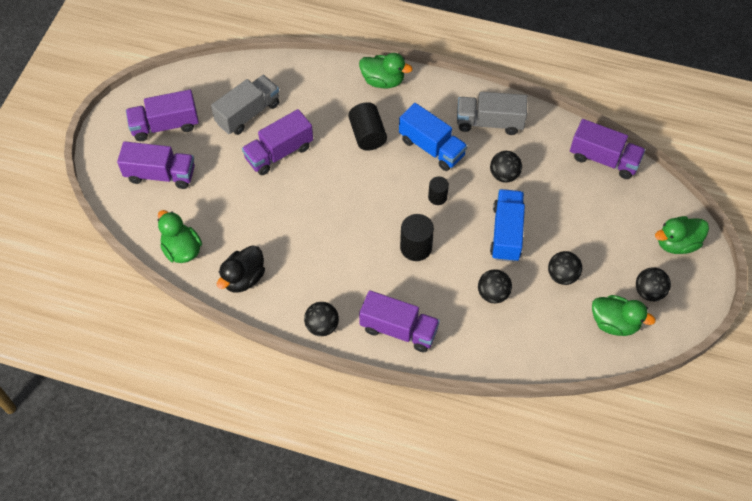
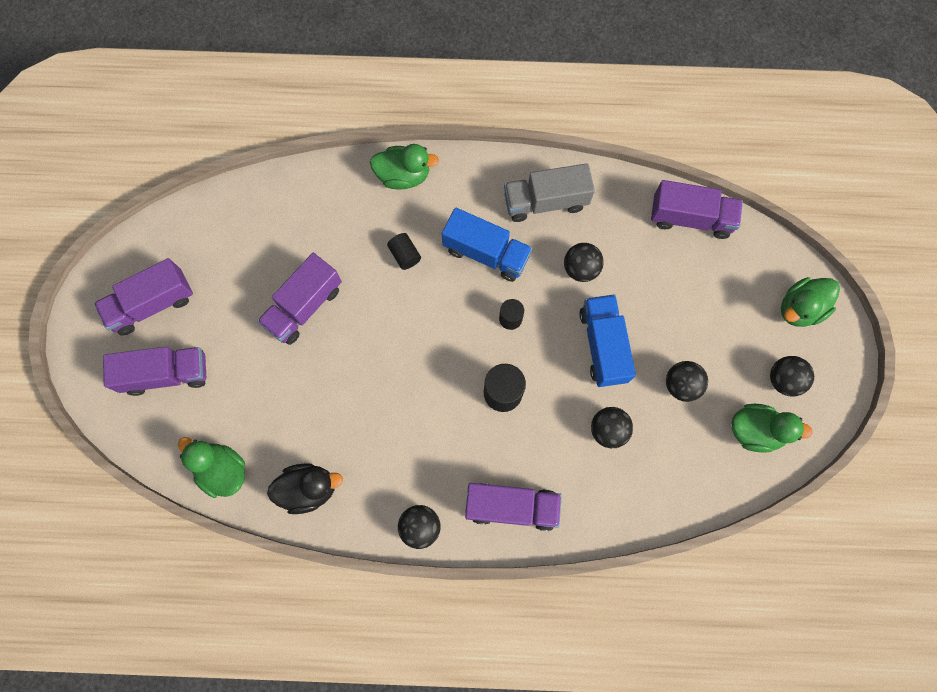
camera: 15 degrees left, 15 degrees up
grey truck [211,75,279,135] -> none
black duck [217,245,265,293] -> black duck turned 120 degrees counterclockwise [267,463,343,514]
black cylinder [348,102,387,151] -> black cylinder [387,233,421,270], size x0.62

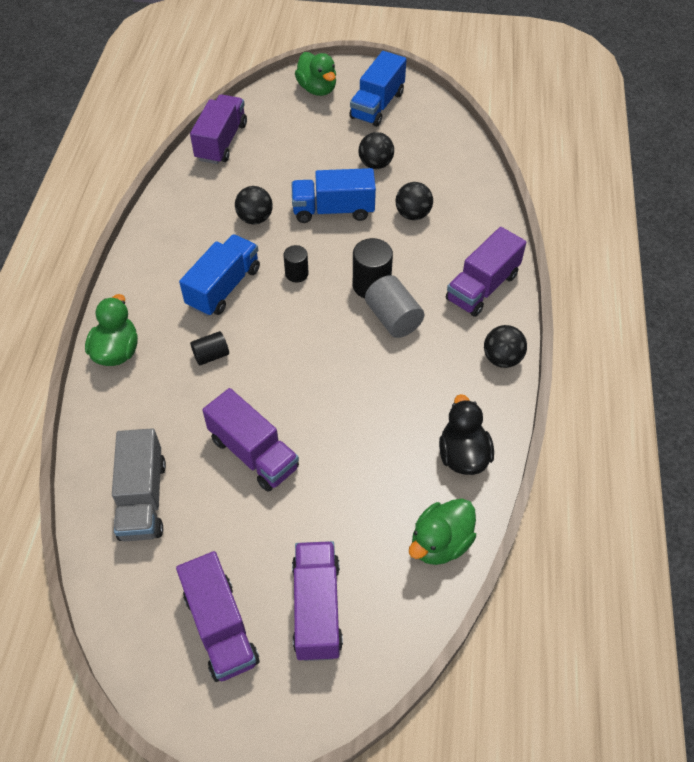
camera: 85 degrees left, 20 degrees down
purple truck [465,483,562,531] -> purple truck turned 150 degrees counterclockwise [446,227,527,317]
grey truck [504,163,595,222] -> grey truck moved to [112,428,166,541]
green duck [731,404,813,453] -> none
black ball [770,356,814,397] -> blue truck [349,51,406,127]
none -> grey cylinder [365,275,424,338]

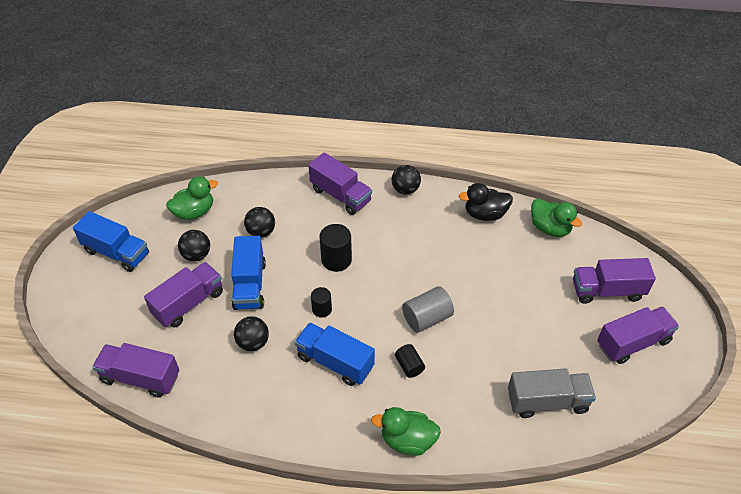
camera: 90 degrees left, 5 degrees down
purple truck [202,388,299,492] -> purple truck moved to [144,262,223,328]
green duck [295,52,336,96] -> green duck moved to [166,177,218,220]
grey cylinder [365,275,424,338] -> grey cylinder moved to [402,286,454,333]

